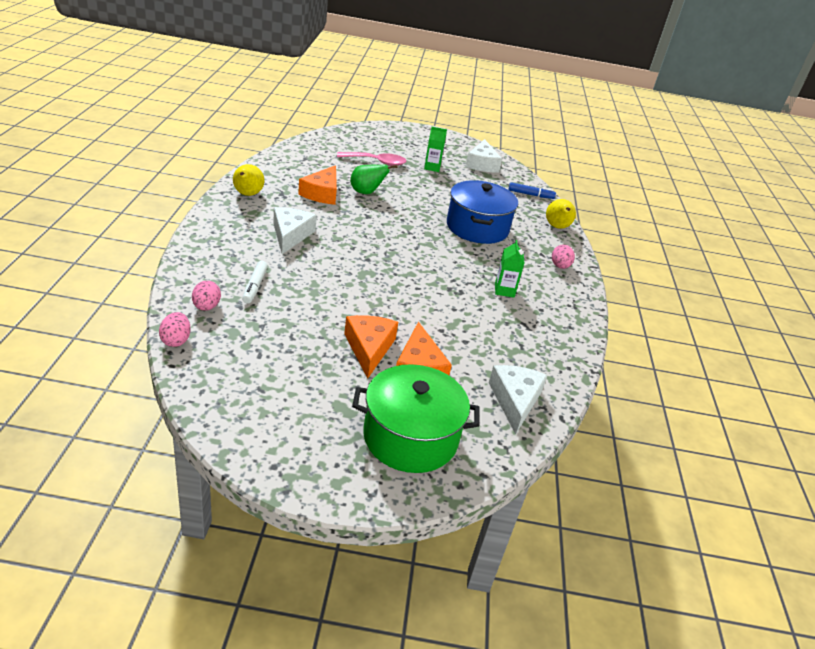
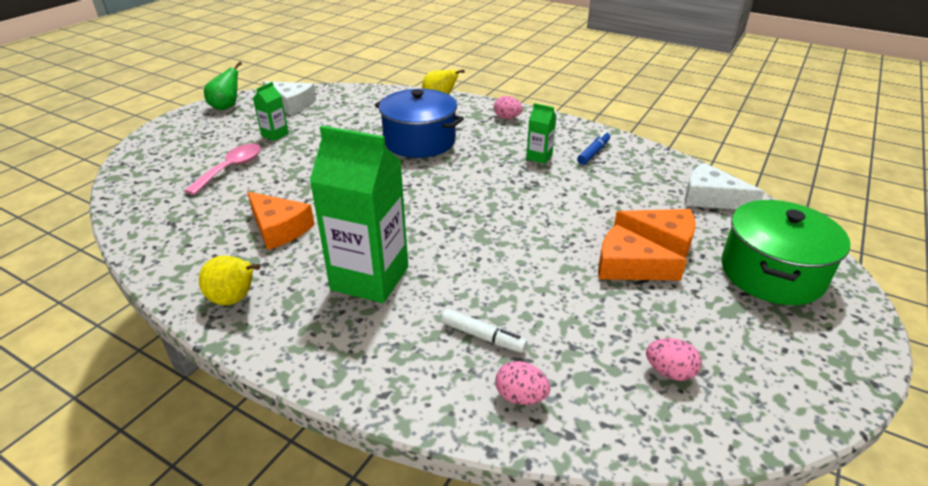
camera: 60 degrees left, 0 degrees up
pink egg [159,312,191,347] -> pink egg moved to [646,338,702,381]
white cheese [273,207,317,254] -> green carton [310,126,408,303]
green pear [350,164,397,194] -> green pear moved to [204,61,242,110]
blue marker [508,182,556,199] -> blue marker moved to [577,131,610,165]

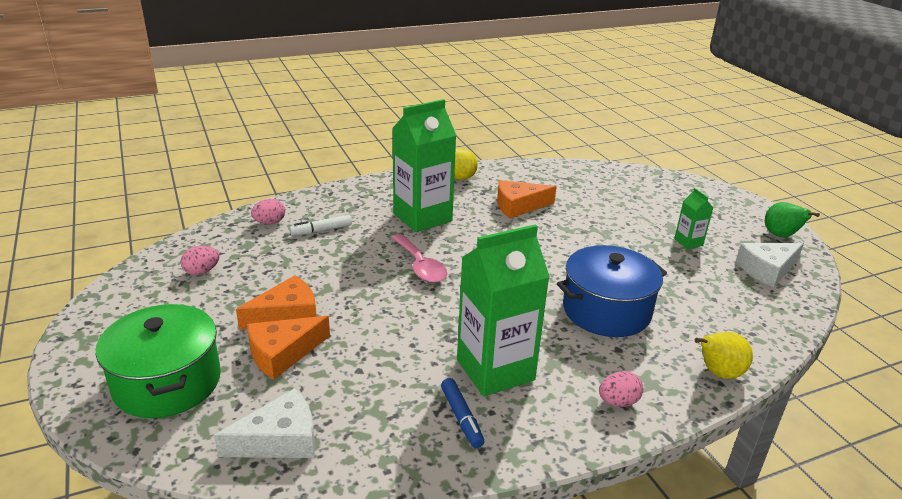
camera: 125 degrees right, 5 degrees down
pink spoon [184,143,261,195] -> pink spoon moved to [392,234,447,283]
green carton [526,103,556,164] -> green carton [457,224,550,396], size x2.19

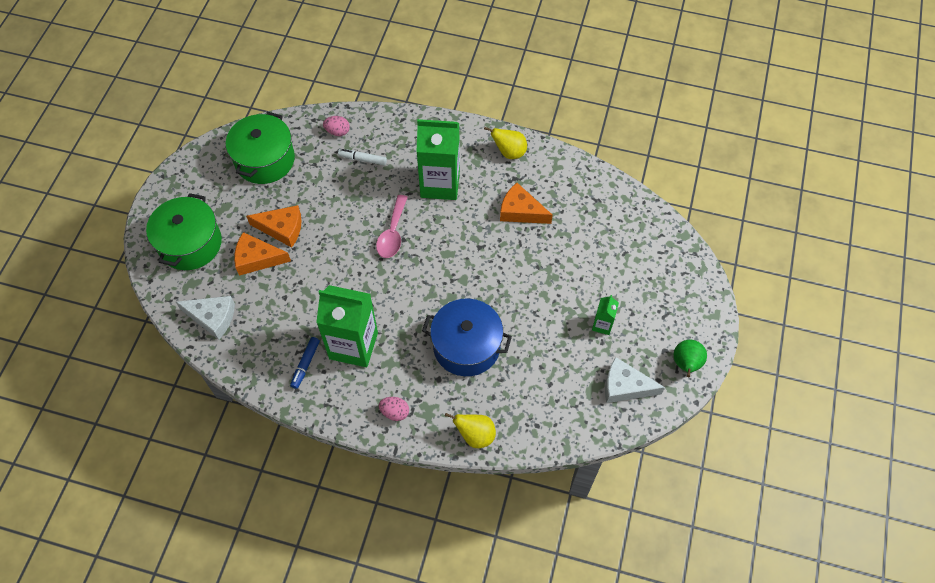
camera: 40 degrees right, 30 degrees up
pink egg [180,246,220,275] -> green pot [226,112,295,184]

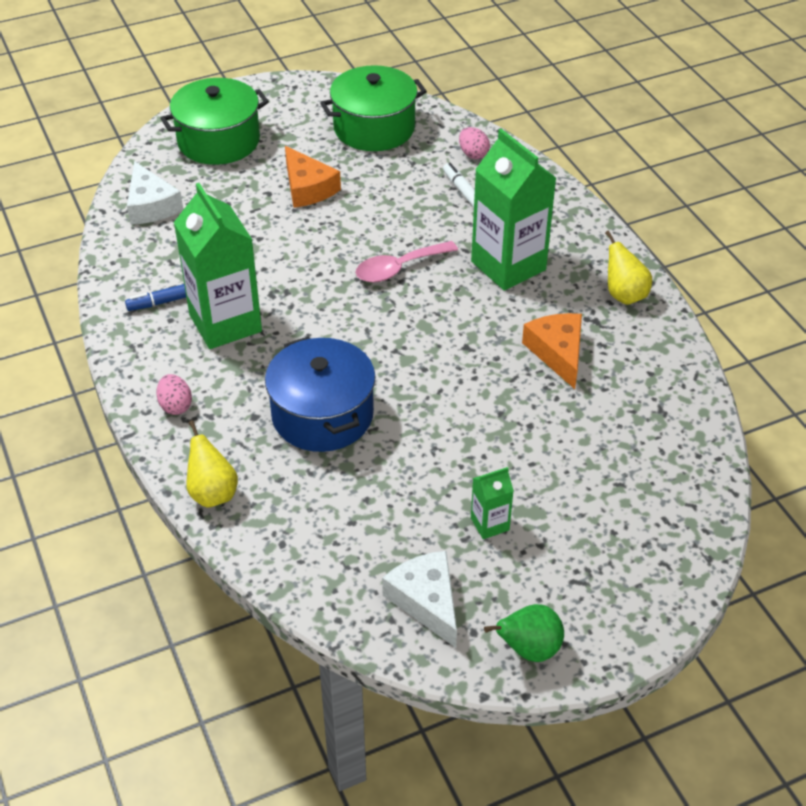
camera: 50 degrees right, 15 degrees down
orange cheese [234,232,291,276] -> none

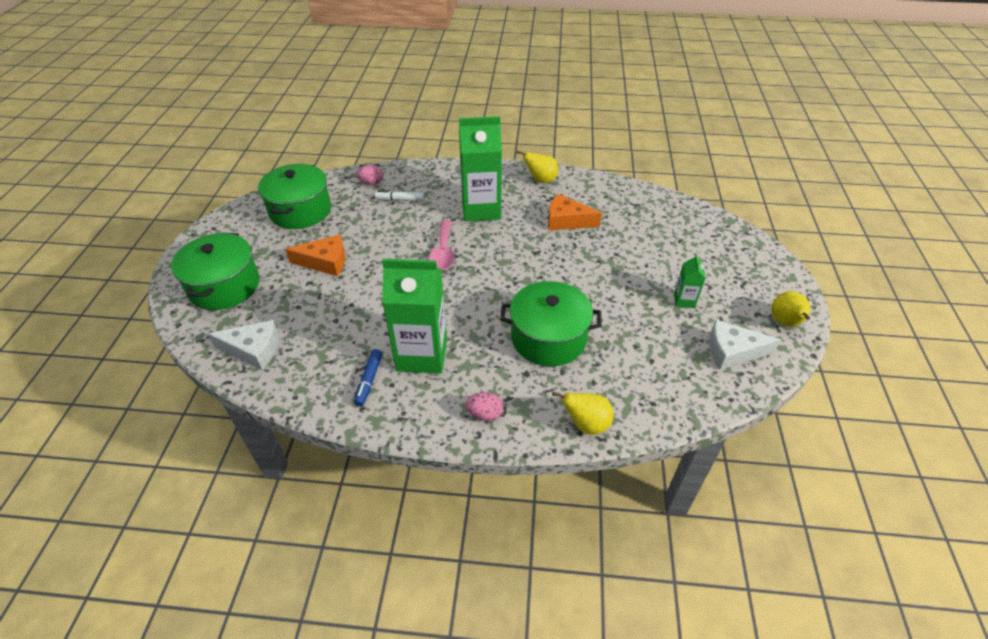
camera: 60 degrees left, 0 degrees up
blue pot [265,336,376,452] -> green pot [500,281,602,366]
green pear [484,604,564,662] -> yellow pear [771,291,810,327]

